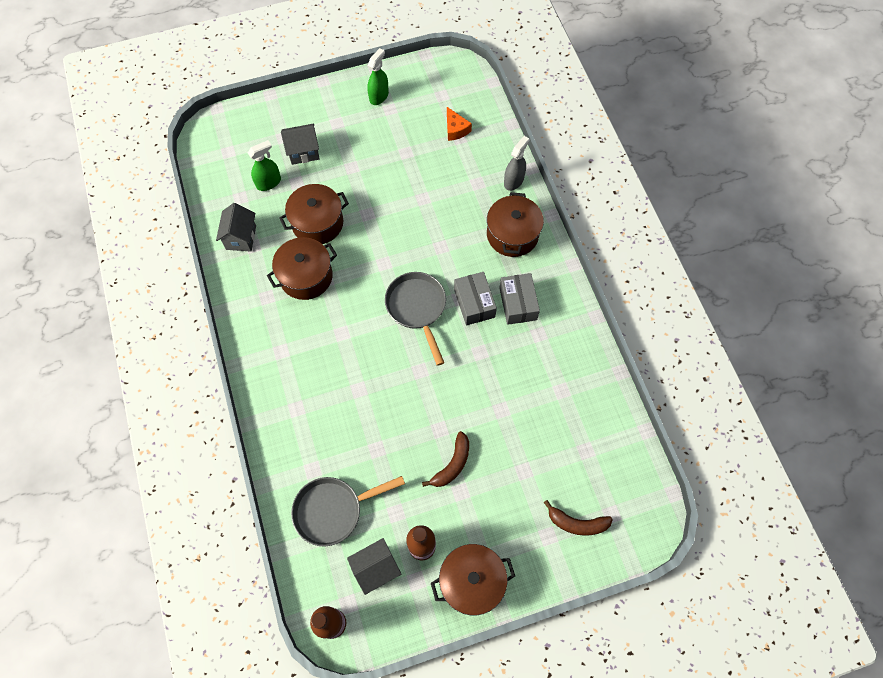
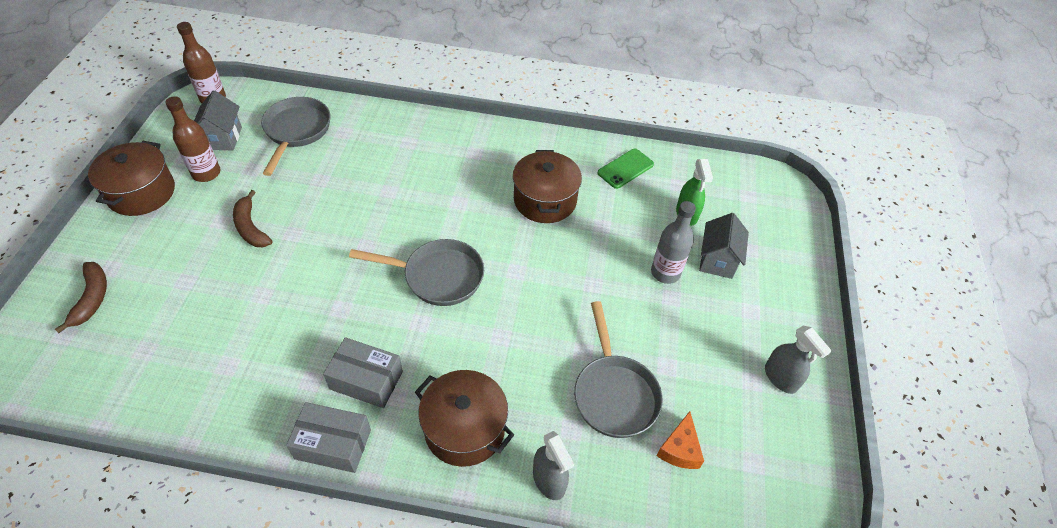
camera: 115 degrees right, 15 degrees down
grey house [216,203,256,251] -> green phone [598,149,654,189]
brown pot [279,184,349,244] -> none
green spray bottle [367,48,389,105] -> grey spray bottle [765,326,832,394]
orange cheese [447,107,472,141] -> orange cheese turned 75 degrees counterclockwise [656,411,704,469]
grey box [454,272,497,325] -> grey box moved to [286,402,371,473]
brown banana [544,500,613,536] -> brown banana turned 135 degrees clockwise [55,262,107,333]
none -> grey pan [574,301,663,438]
none -> grey bottle [651,201,696,284]

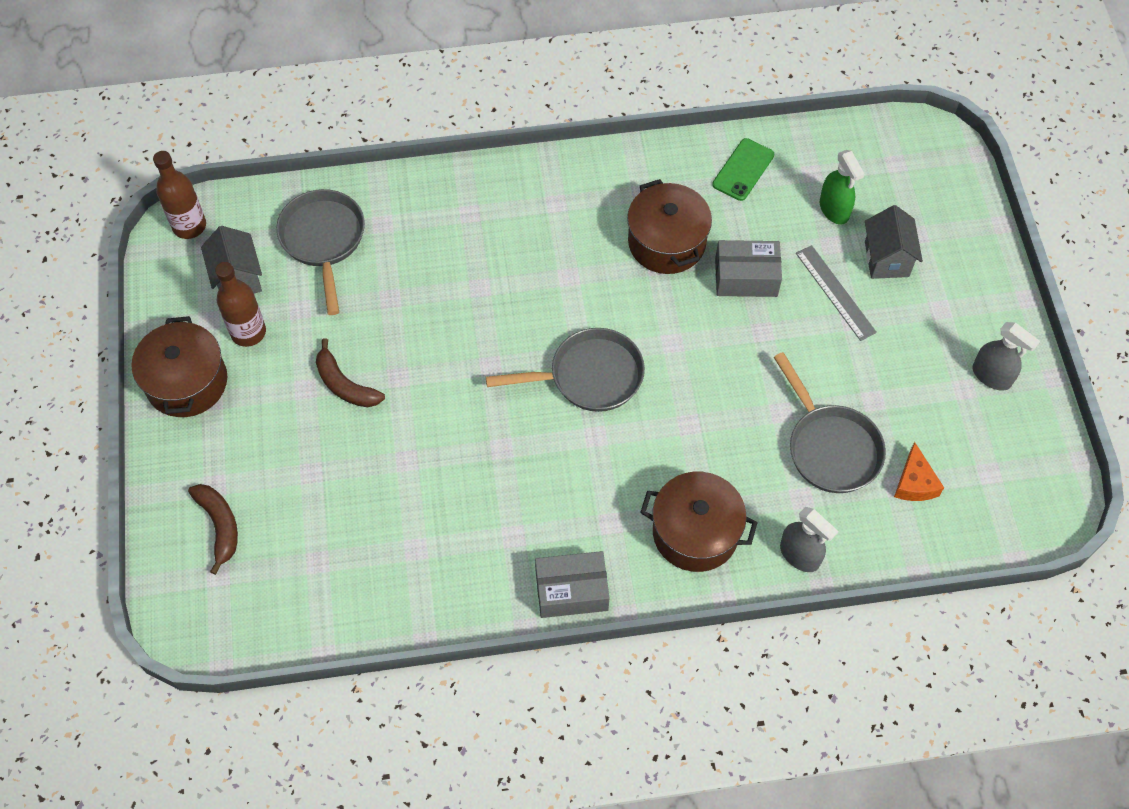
camera: 15 degrees left, 10 degrees up
grey box [323,337,403,408] -> grey box moved to [715,240,782,297]
grey bottle [651,201,696,284] -> grey ruler [796,245,877,341]

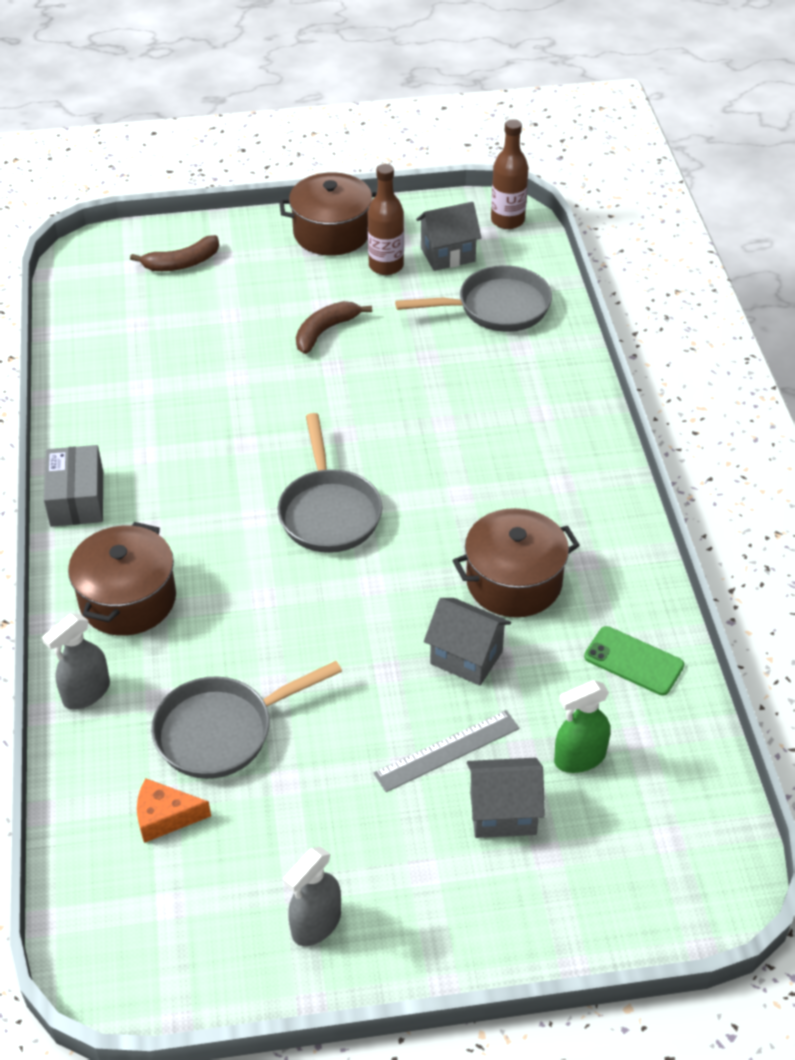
camera: 90 degrees right, 15 degrees down
grey box [715,240,782,297] -> grey house [424,598,511,686]

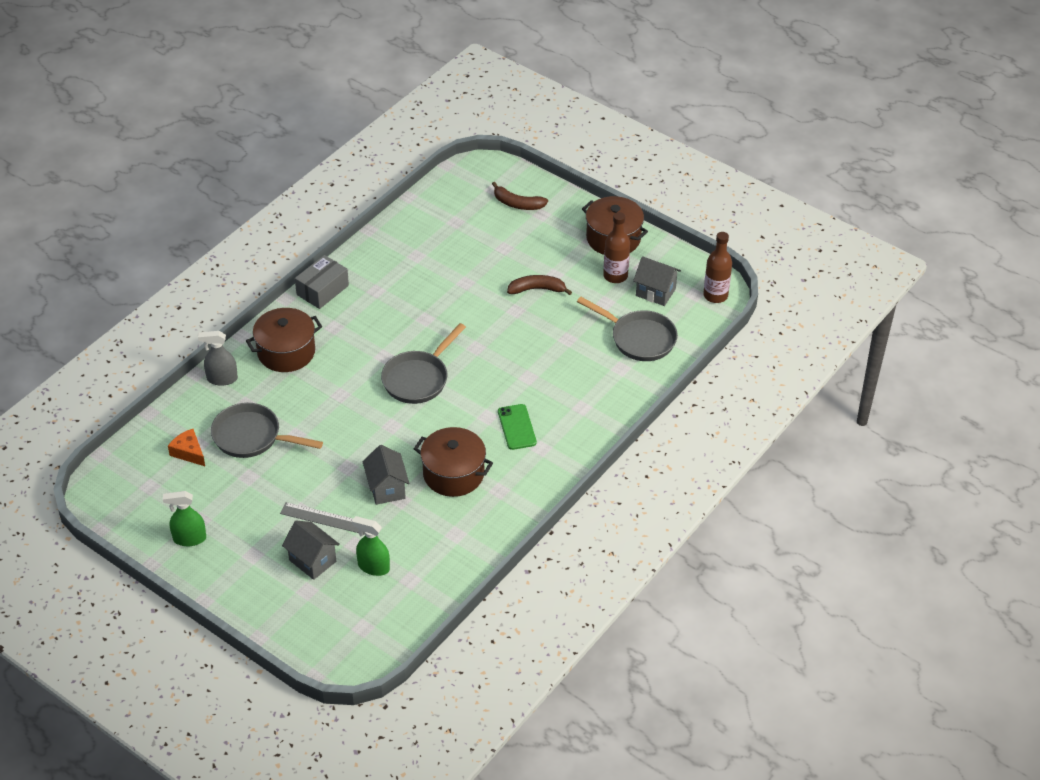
camera: 45 degrees right, 0 degrees up
grey spray bottle [284,846,341,946] -> green spray bottle [163,491,206,546]
green phone [584,626,684,695] -> green phone moved to [498,404,537,450]

